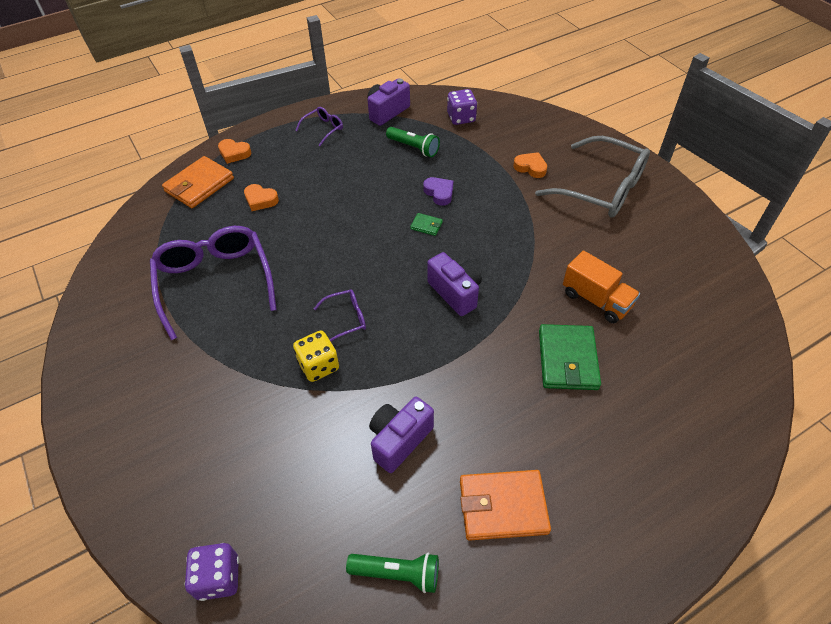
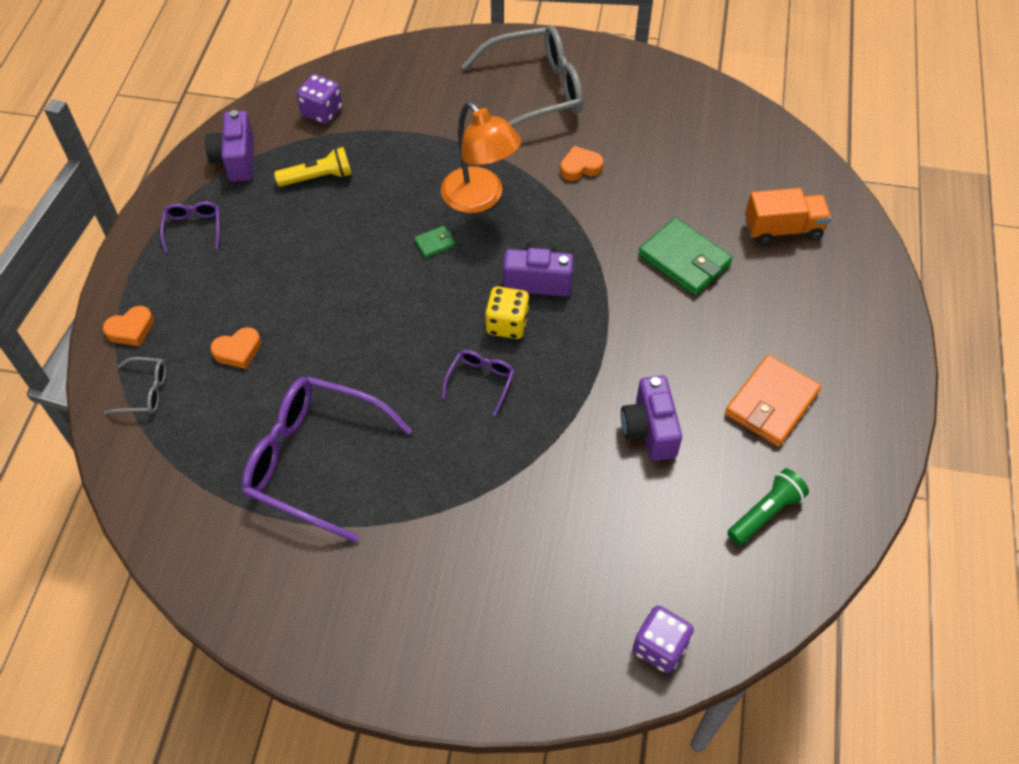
camera: 50 degrees left, 5 degrees up
orange wallet [162,156,234,208] -> grey glasses [104,357,166,414]
yellow dice [293,330,339,382] -> yellow dice moved to [485,286,530,339]
green flashlight [386,127,440,157] -> yellow flashlight [274,147,351,187]
purple heart [424,177,453,206] -> none
orange heart [513,152,547,178] -> orange heart moved to [560,146,604,181]
orange truck [563,251,640,323] -> orange truck moved to [745,188,832,245]
none -> orange lamp [441,102,521,213]

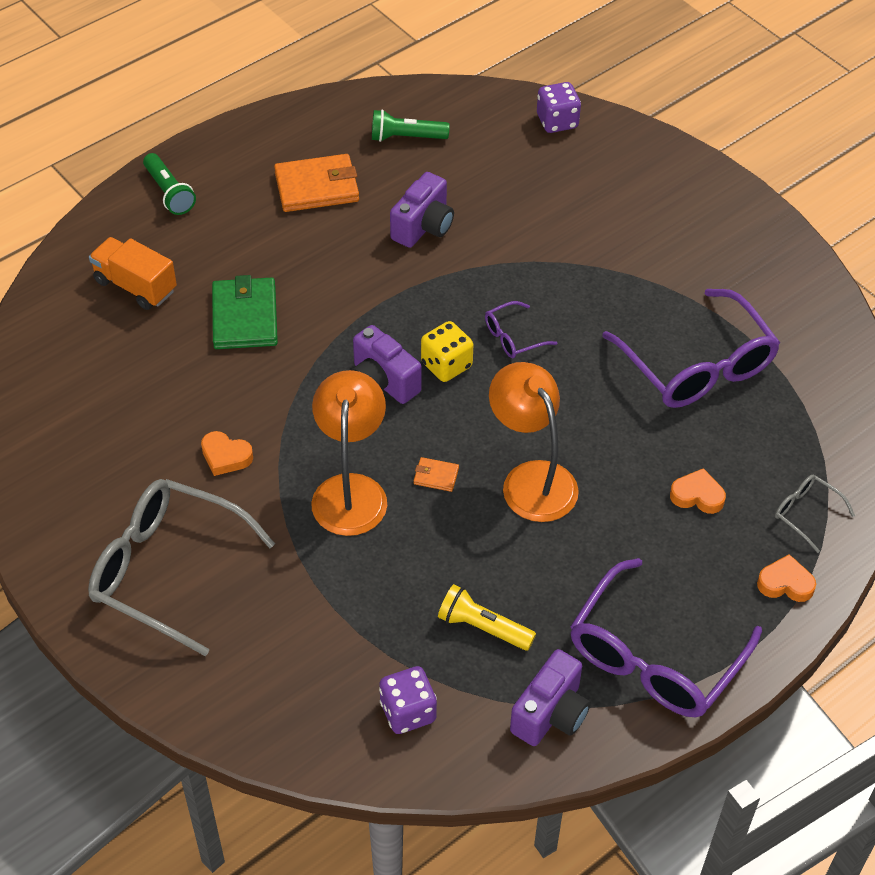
camera: 140 degrees left, 5 degrees down
purple glasses [160,202,219,253] -> purple glasses [570,558,762,717], size x2.23
green wallet [414,226,455,258] -> orange wallet [414,457,459,492]
none -> green flashlight [143,153,196,215]
none -> orange lamp [489,362,579,522]

